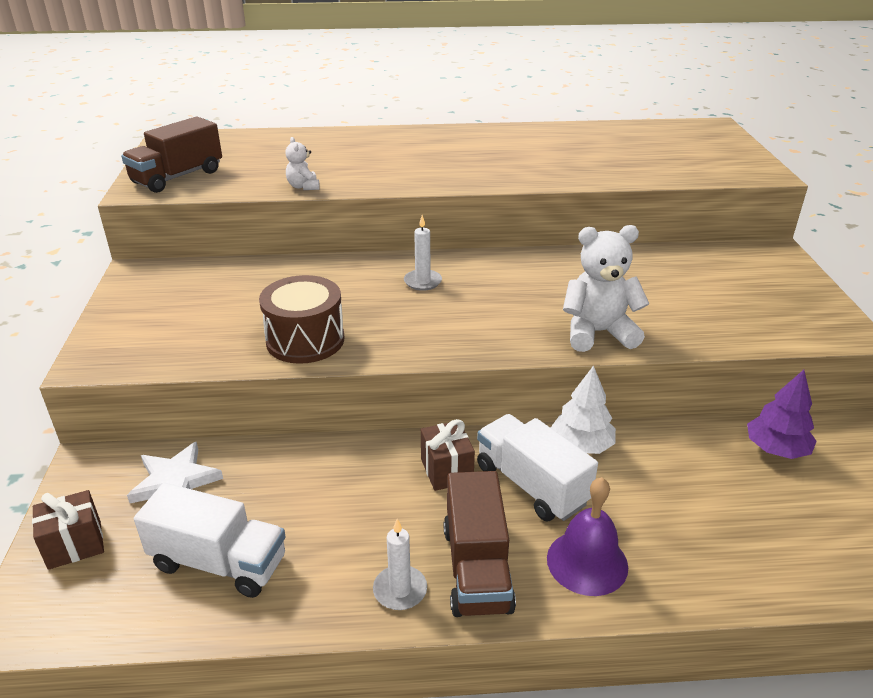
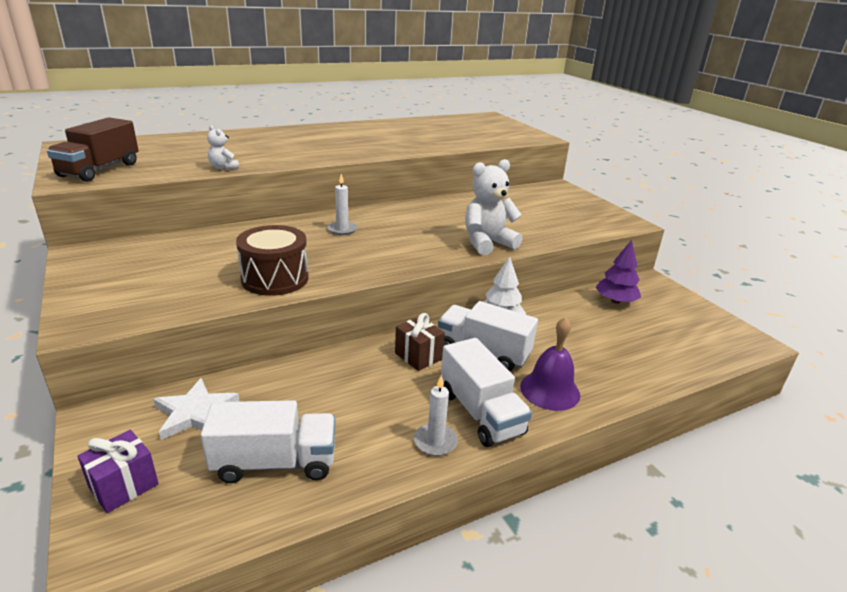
camera: 25 degrees left, 5 degrees down
brown gift [32,490,104,570] -> purple gift [77,430,159,513]
brown truck [443,471,516,617] -> white truck [441,338,532,447]

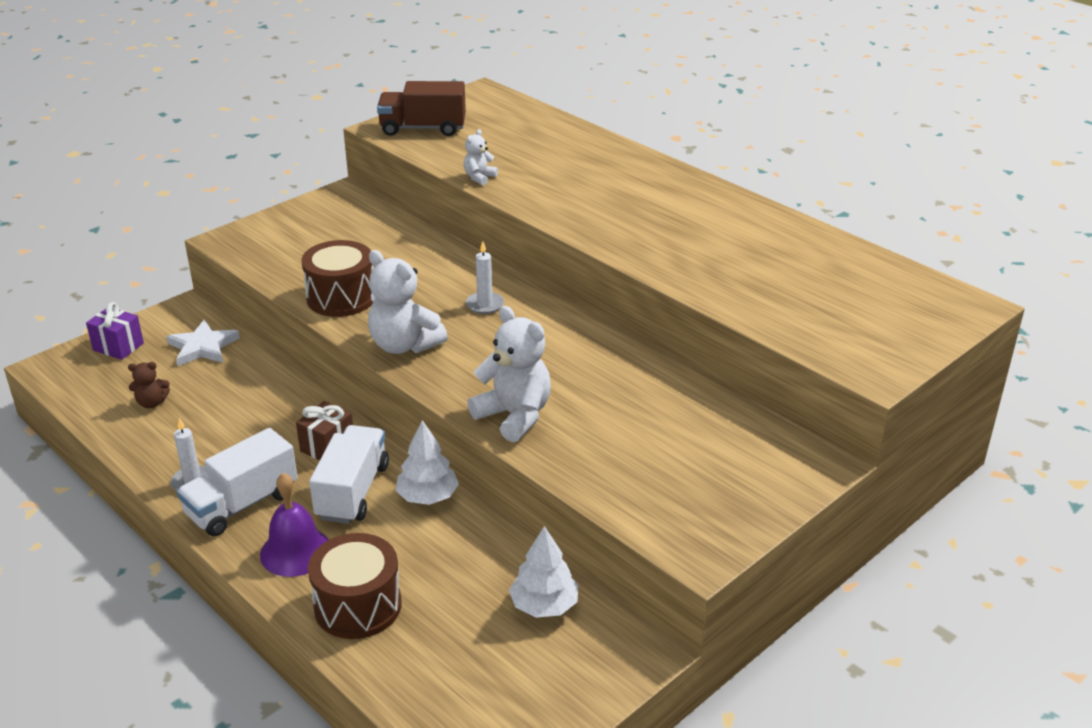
camera: 75 degrees right, 5 degrees up
white truck [201,400,335,483] -> brown teddy bear [128,362,170,408]
purple tree [596,240,641,304] -> white tree [509,526,578,618]
none -> brown drum [308,533,402,639]
none -> white teddy bear [368,250,448,354]

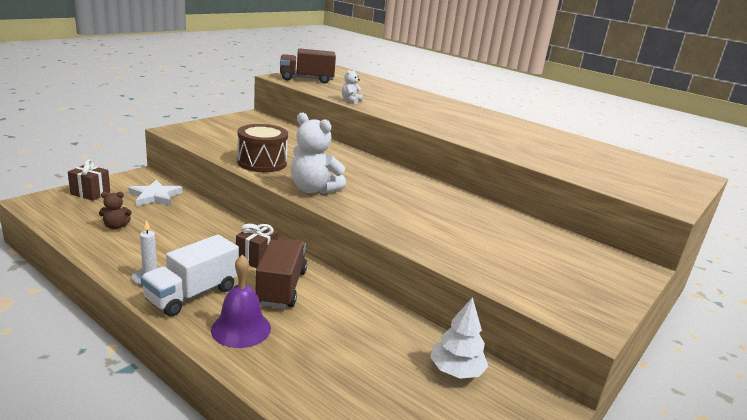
camera: 10 degrees left, 10 degrees down
purple gift [86,302,144,360] -> brown gift [68,159,110,201]
brown drum [308,533,402,639] -> none
white truck [309,425,389,524] -> brown truck [255,238,307,308]
white tree [395,420,459,505] -> none
white candle [466,241,504,314] -> none
white teddy bear [467,306,551,442] -> none

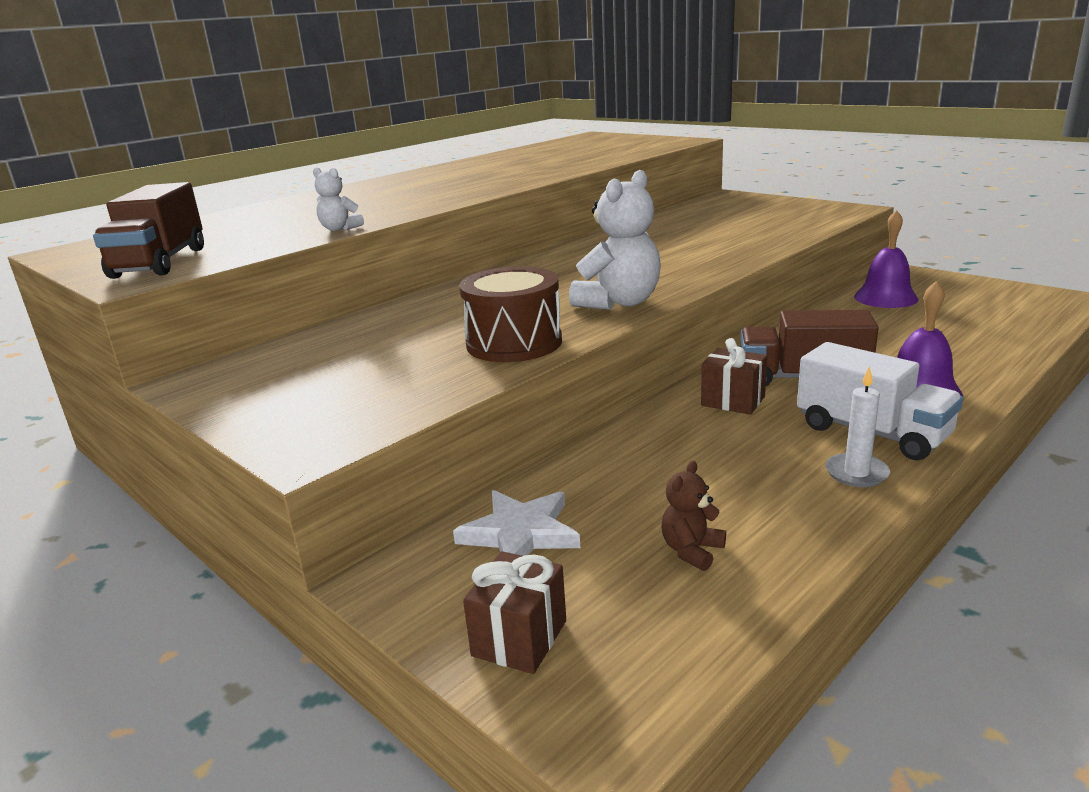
camera: 80 degrees left, 0 degrees up
brown teddy bear [99,192,132,230] -> brown teddy bear turned 135 degrees counterclockwise [661,460,726,571]
white tree [430,297,489,379] -> purple bell [854,210,919,308]

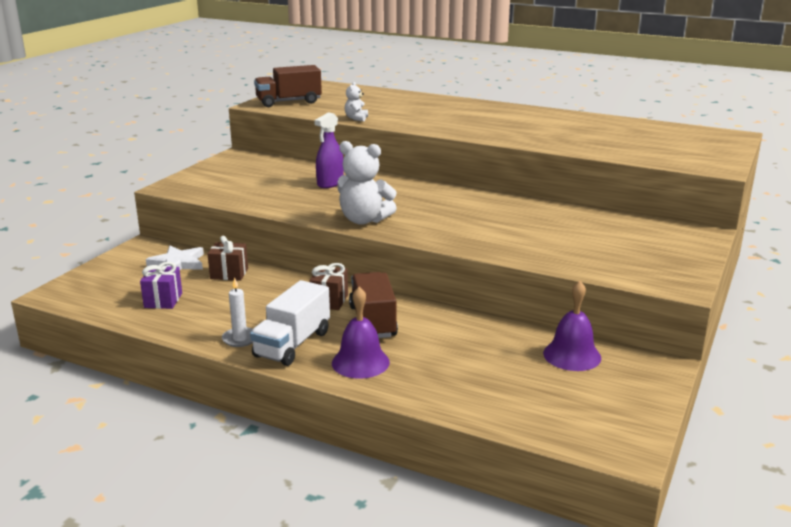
camera: 70 degrees right, 0 degrees up
brown drum [459,266,562,362] -> none
brown gift [463,551,566,674] -> brown gift moved to [208,236,248,281]
brown teddy bear [661,460,726,571] -> purple gift [140,262,182,309]
none -> purple spray bottle [314,112,344,188]

